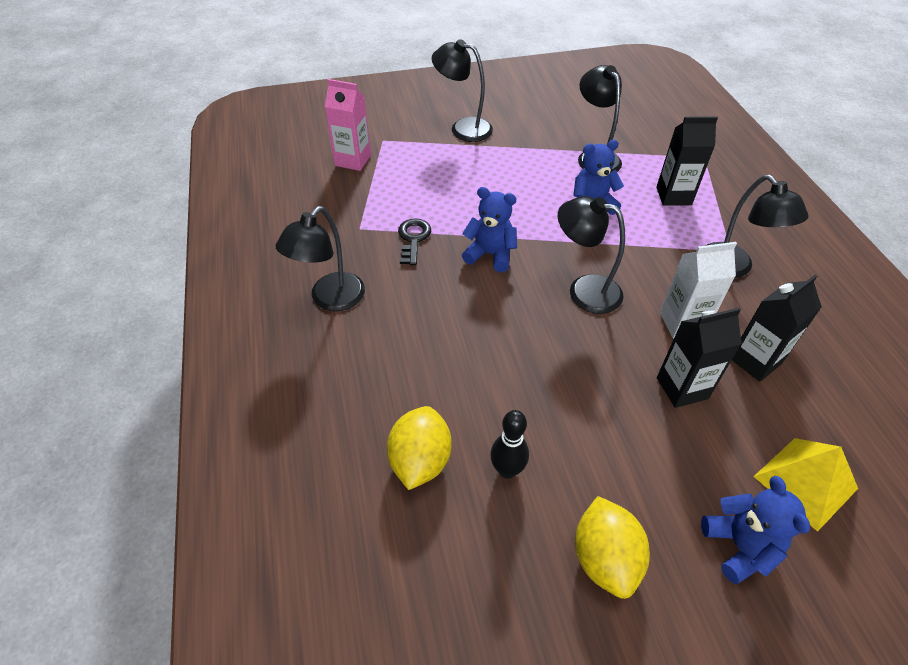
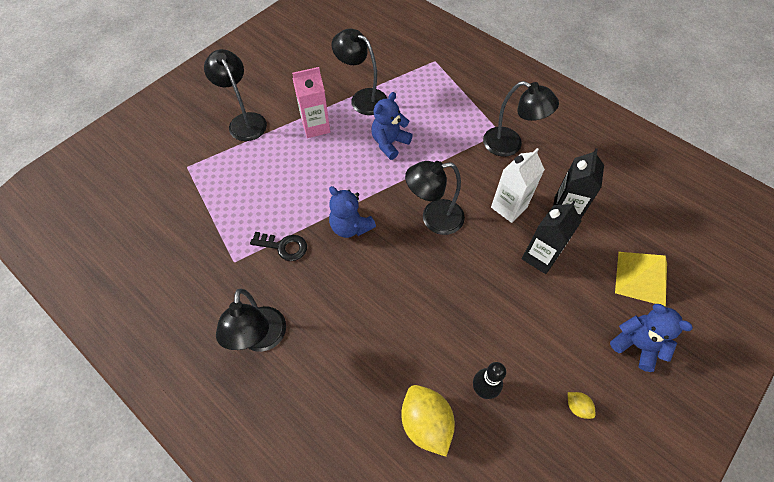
camera: 35 degrees left, 10 degrees up
pink carton [325,79,371,171] -> pink carton moved to [292,67,330,138]
black key [398,218,431,265] -> black key turned 135 degrees clockwise [250,232,307,261]
black lamp [432,39,493,142] -> black lamp turned 75 degrees clockwise [204,49,267,141]
blue teddy bear [462,187,517,272] -> blue teddy bear turned 120 degrees counterclockwise [329,186,376,238]
yellow lemon [575,496,650,599] -> yellow lemon [568,392,595,419], size x0.46
black carton [656,116,718,206] -> none

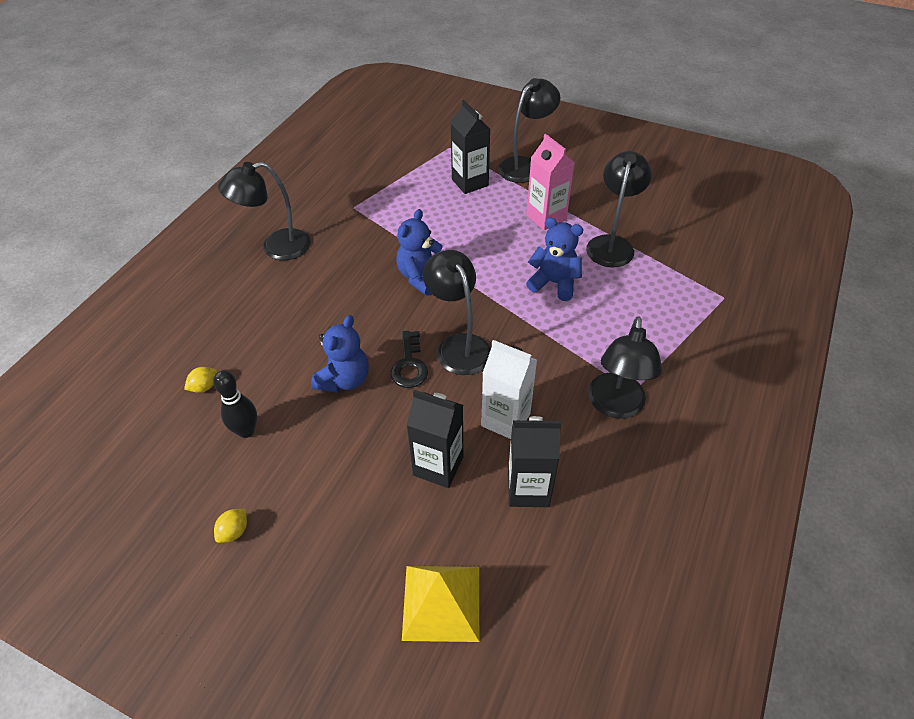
camera: 75 degrees right, 10 degrees down
black key [250,232,307,261] -> black key moved to [390,331,428,388]
yellow lemon [401,385,455,456] -> yellow lemon [184,367,217,393], size x0.46
blue teddy bear [610,304,693,372] -> blue teddy bear moved to [311,315,369,393]
none -> black carton [450,100,490,194]

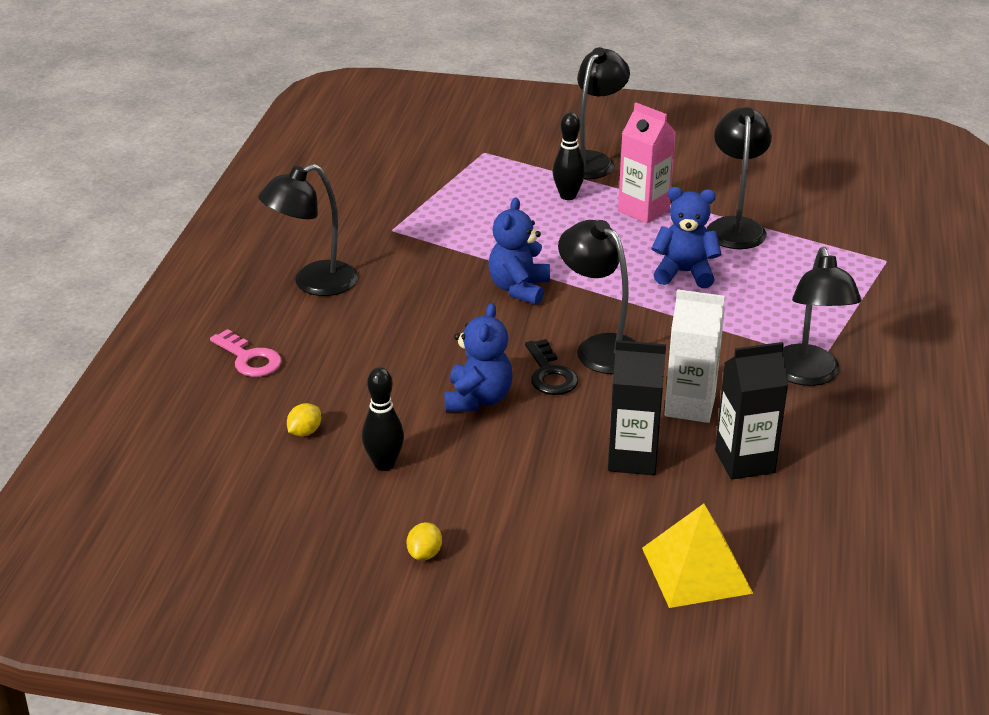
camera: 15 degrees left, 15 degrees down
black carton [450,100,490,194] -> none
none -> pink key [210,329,282,377]
none -> black bowling pin [553,112,585,200]

